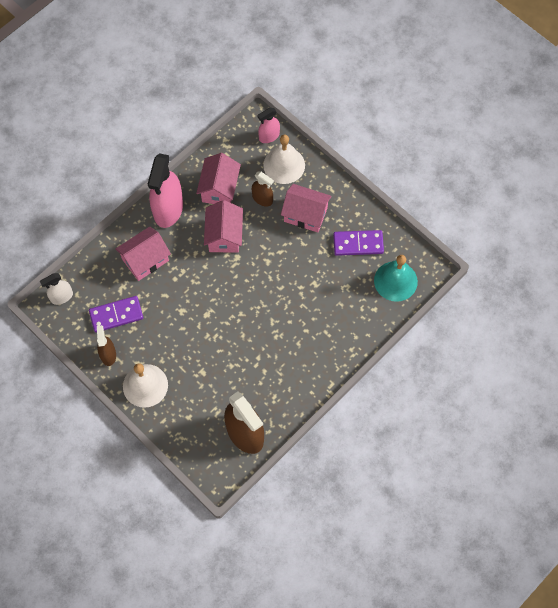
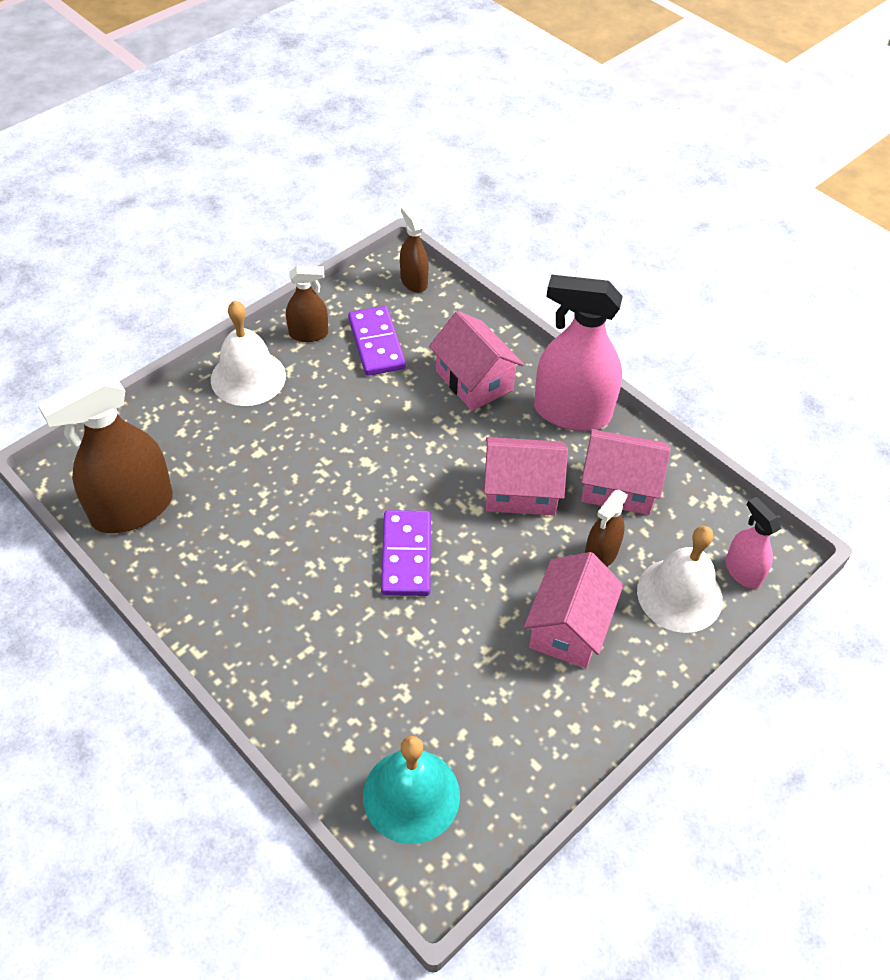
camera: 90 degrees right, 15 degrees down
white spray bottle [40,273,73,305] -> brown spray bottle [400,205,429,293]
purple domino [333,230,384,256] -> purple domino moved to [381,510,431,596]

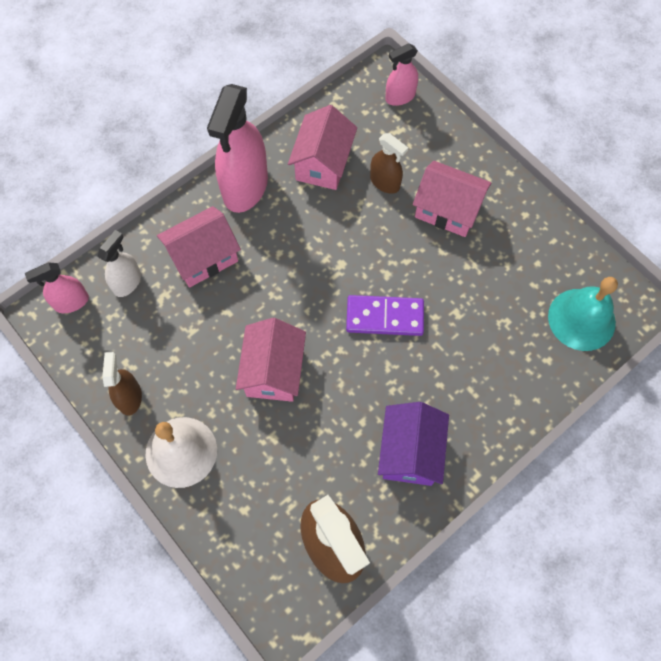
camera: 85 degrees left, 15 degrees up
purple domino [348,306,406,376] -> none
brown spray bottle [400,205,429,293] -> pink spray bottle [25,263,89,313]
pink house [484,437,568,516] -> pink house moved to [236,318,306,402]
white bell [637,526,723,633] -> none
none -> white spray bottle [97,230,141,297]
none -> purple house [378,402,449,486]

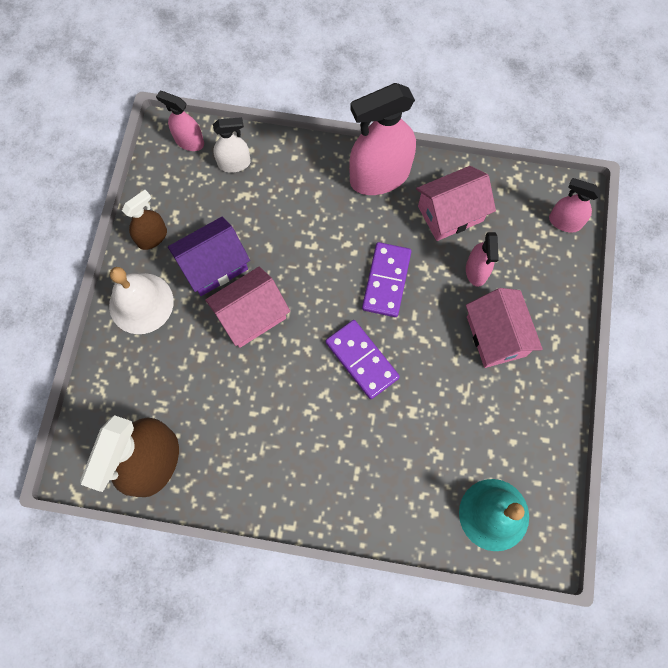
camera: 50 degrees right, 5 degrees up
pink house [157,206,241,288] -> none
brown spray bottle [370,133,408,194] -> pink spray bottle [466,232,499,287]
purple house [378,402,449,486] -> purple house moved to [168,217,250,296]
none -> purple domino [362,242,412,317]

